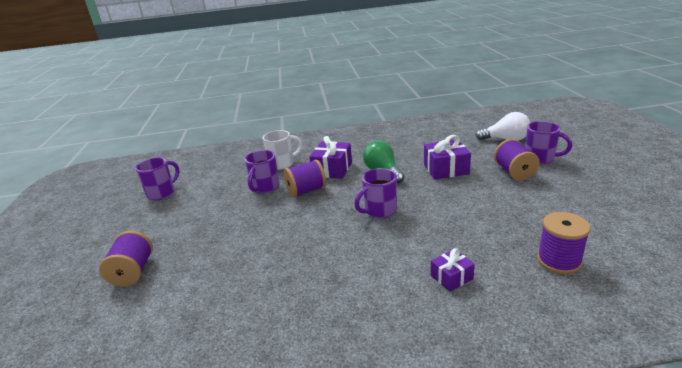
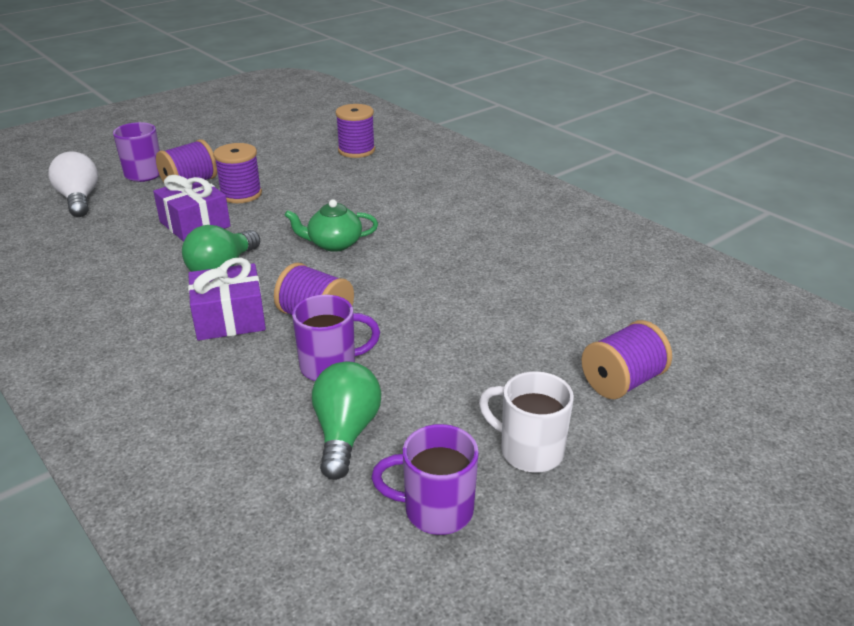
camera: 125 degrees left, 5 degrees up
white mug [263,130,302,170] -> white mug moved to [479,371,574,472]
purple mug [354,168,397,218] -> green teapot [285,199,378,252]
purple gift [431,248,475,292] -> none
none -> purple spool [213,143,262,203]
none -> green light bulb [312,362,381,480]

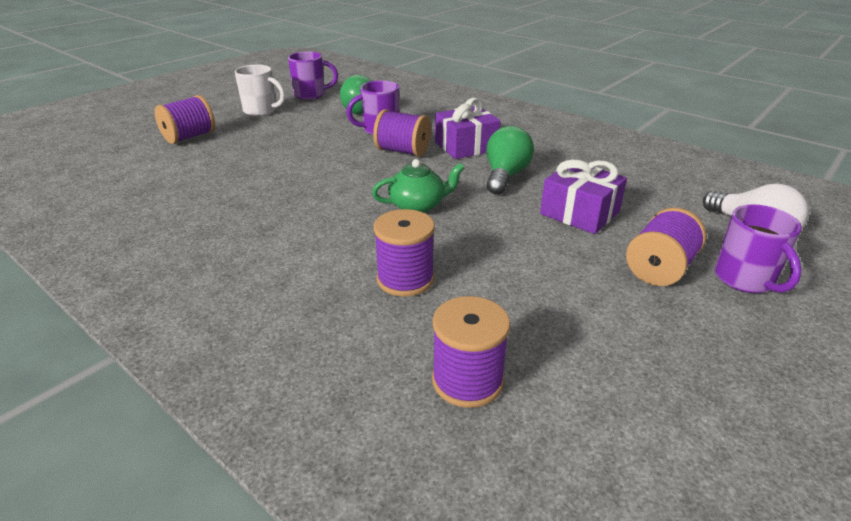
camera: 170 degrees right, 0 degrees up
purple spool [213,143,262,203] -> purple spool moved to [374,209,435,297]

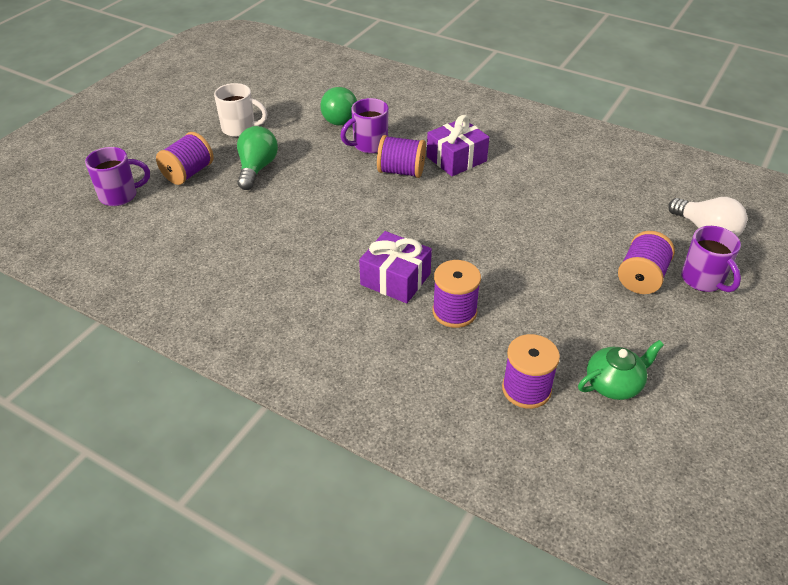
camera: 10 degrees left, 10 degrees up
purple mug [288,52,338,100] -> purple mug moved to [85,147,150,206]
green teapot [372,159,464,213] -> green teapot moved to [578,340,664,400]
green light bulb [486,126,534,195] -> green light bulb moved to [237,126,278,190]
purple gift [540,160,627,234] -> purple gift moved to [359,231,432,303]

